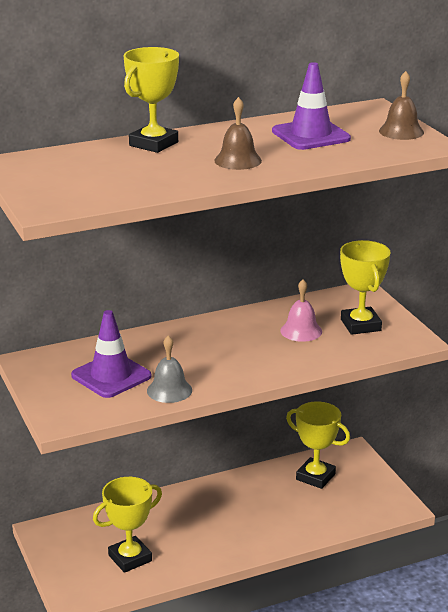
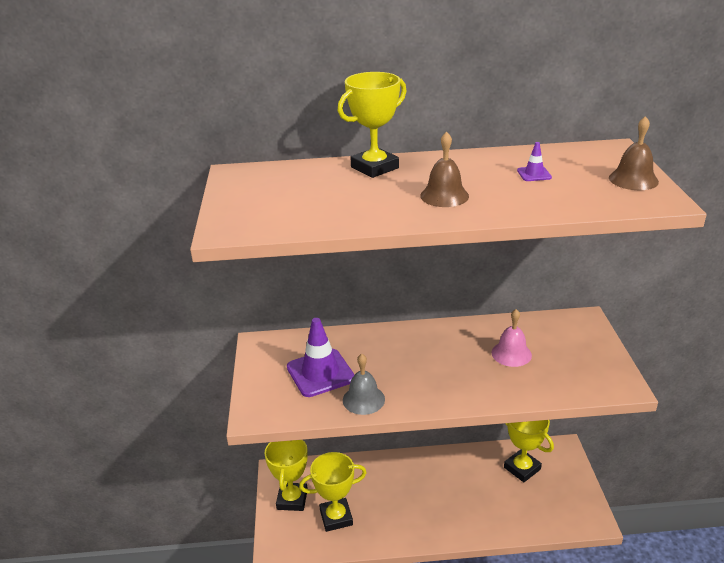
camera: 20 degrees right, 5 degrees up
purple traffic cone [272,62,351,150] -> purple traffic cone [517,142,552,181], size x0.45
yellow trophy [340,240,390,335] -> yellow trophy moved to [264,440,308,511]

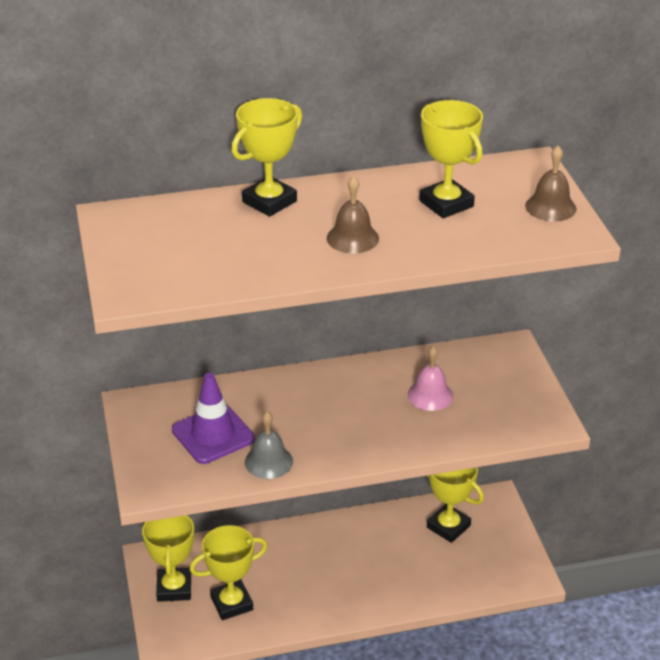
camera: 10 degrees left, 5 degrees up
purple traffic cone [517,142,552,181] -> yellow trophy [419,100,483,218]

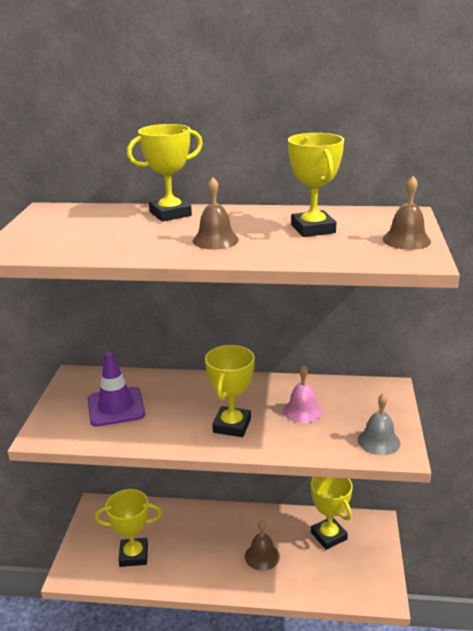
camera: 20 degrees right, 10 degrees down
yellow trophy [142,515,194,602] -> yellow trophy moved to [205,345,255,437]
grey bell [245,411,293,479] -> grey bell moved to [358,393,400,455]
none -> brown bell [245,521,280,571]

